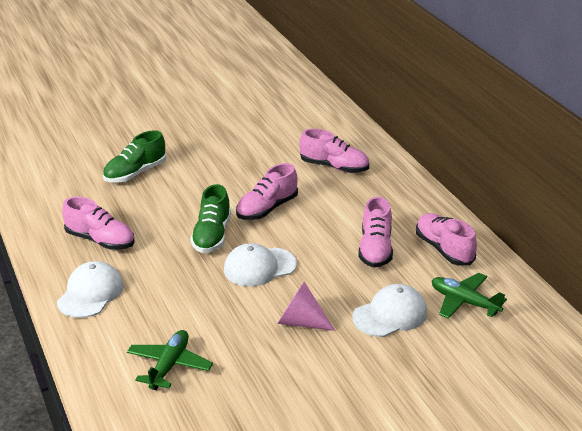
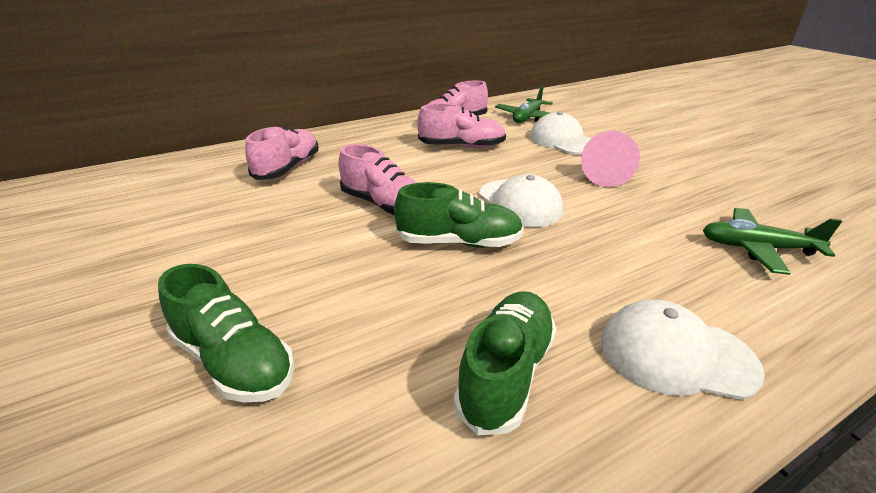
camera: 95 degrees left, 0 degrees up
pink shoe [62,197,135,250] -> green shoe [454,291,557,435]

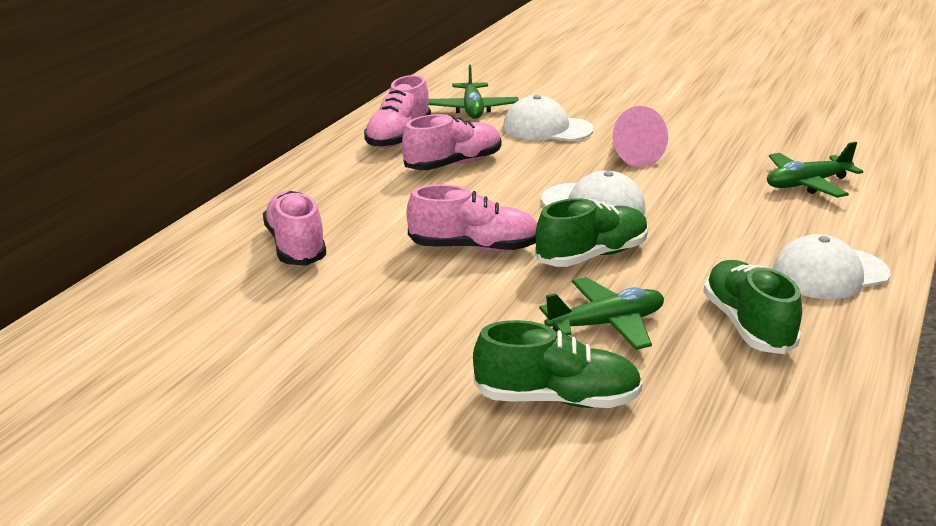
camera: 35 degrees left, 5 degrees down
none -> green plane [539,277,664,350]

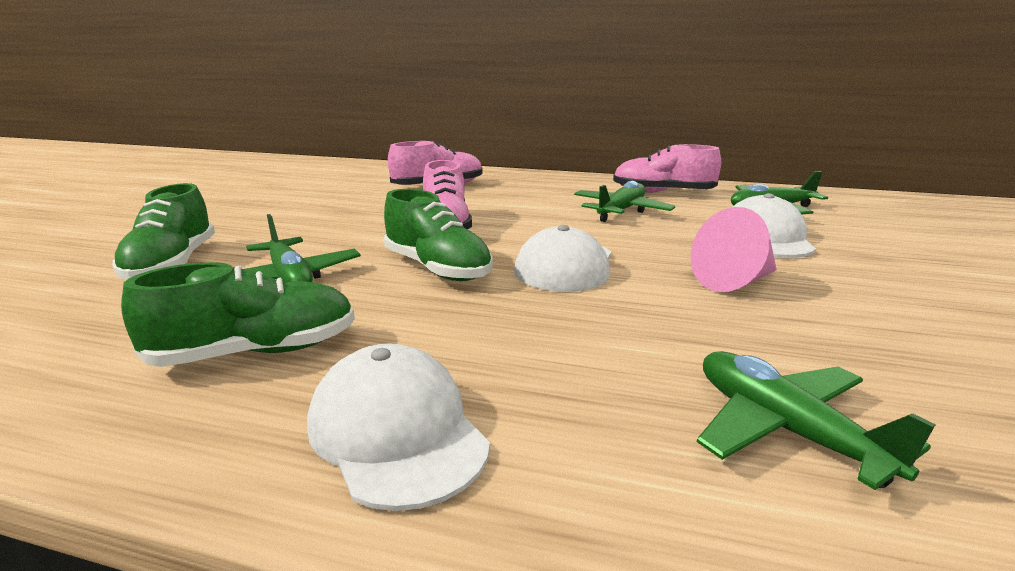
camera: 80 degrees right, 5 degrees down
pink shoe [402,114,502,170] -> green plane [574,181,675,222]

